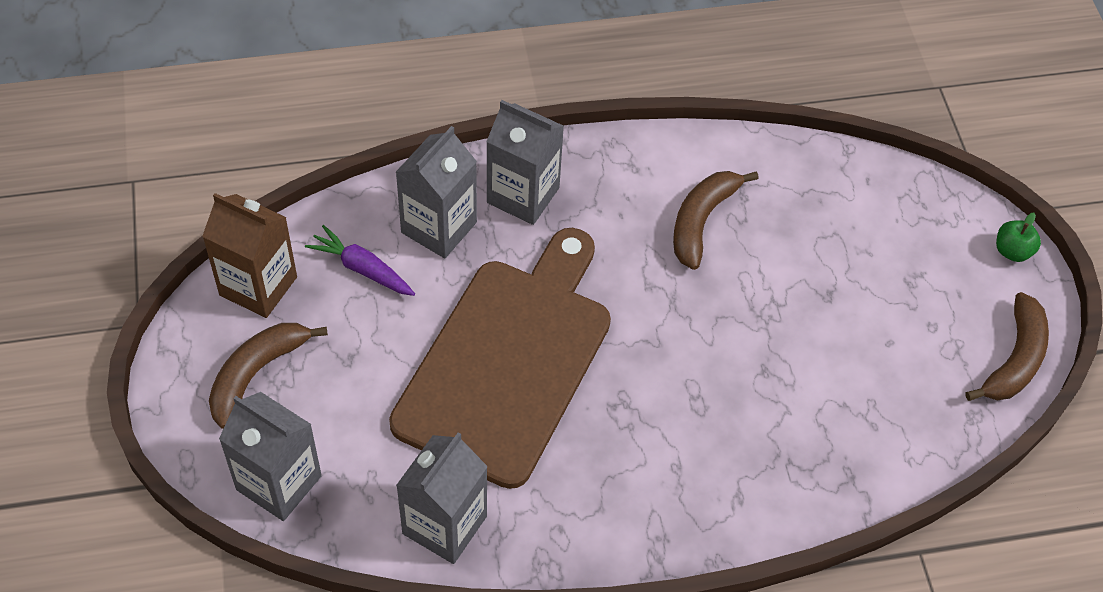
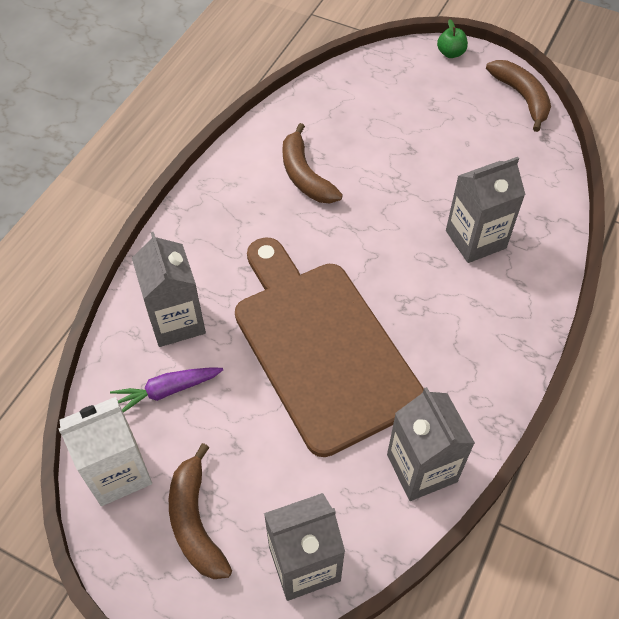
camera: 50 degrees left, 0 degrees up
brown carton [202,193,297,318] -> white carton [59,397,152,506]
grey carton [486,100,564,225] -> grey carton moved to [446,157,526,263]

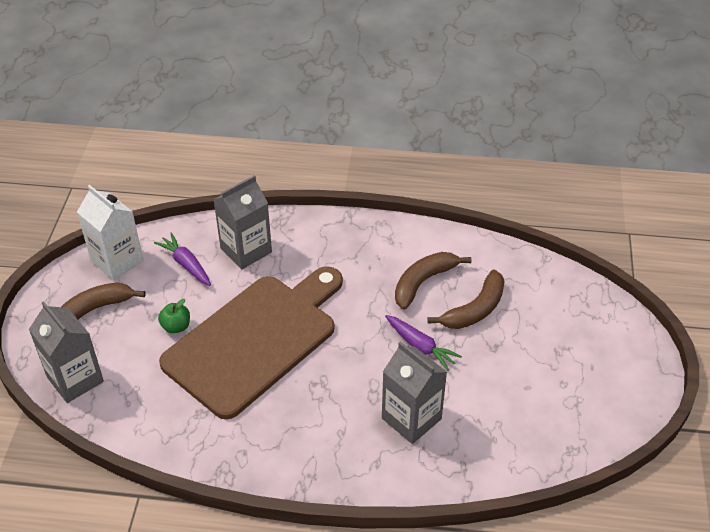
camera: 70 degrees right, 10 degrees down
grey carton [387,387,475,501] -> none
green apple [437,19,468,58] -> green apple moved to [158,299,190,334]
brown banana [486,60,551,132] -> brown banana moved to [427,269,505,329]
none -> purple carrot [385,315,462,371]

